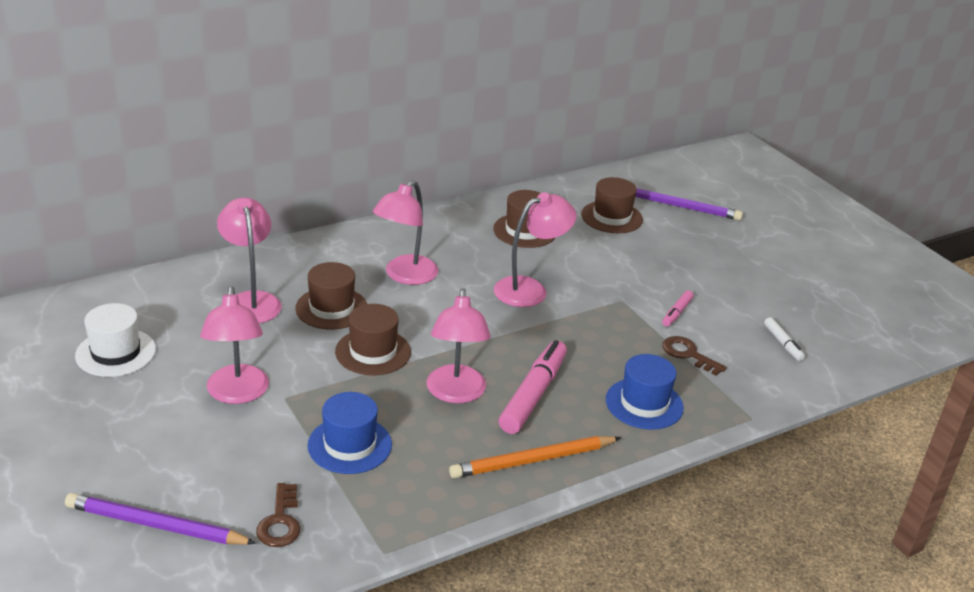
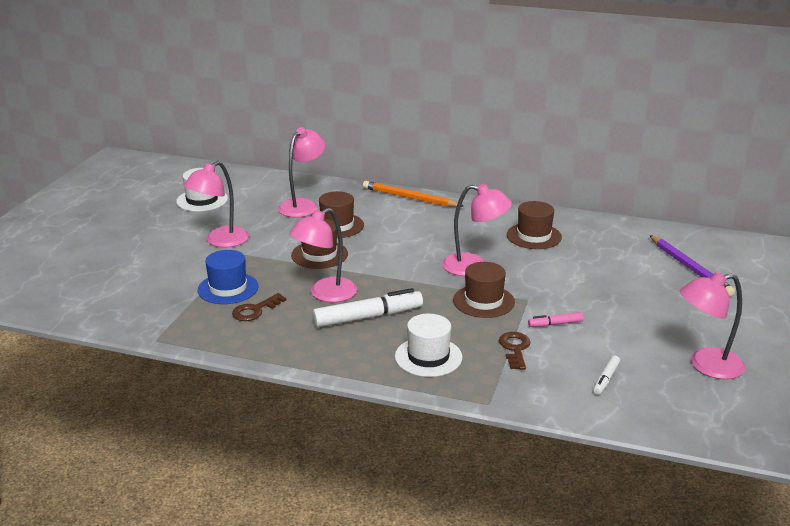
camera: 50 degrees right, 5 degrees down
purple pencil [65,493,257,545] -> none
brown key [256,483,300,547] -> brown key moved to [232,293,286,321]
pink lamp [373,180,438,285] -> pink lamp moved to [680,272,746,379]
orange pencil [449,436,621,478] -> orange pencil moved to [363,181,464,207]
pink marker [499,340,567,434] -> white marker [312,288,423,327]
brown hat [581,177,643,233] -> brown hat moved to [453,262,515,318]
blue hat [606,354,684,430] -> white hat [395,314,463,377]

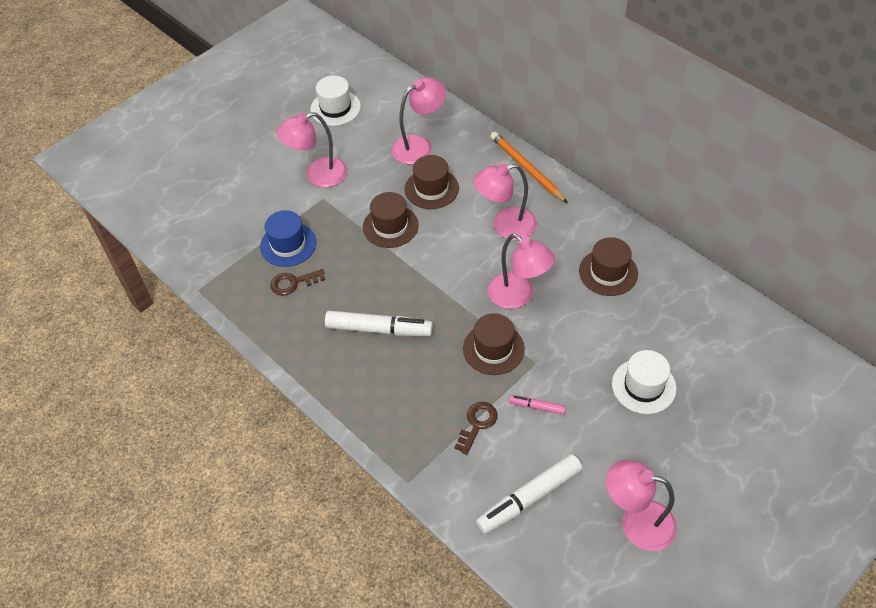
camera: 30 degrees right, 25 degrees up
pink lamp [289,208,357,302] -> pink lamp moved to [474,163,537,240]
white hat [395,314,463,377] -> white hat moved to [612,350,676,414]
white marker [593,355,620,395] -> white marker [476,454,582,534], size x2.01
purple pencil [649,235,735,296] -> none

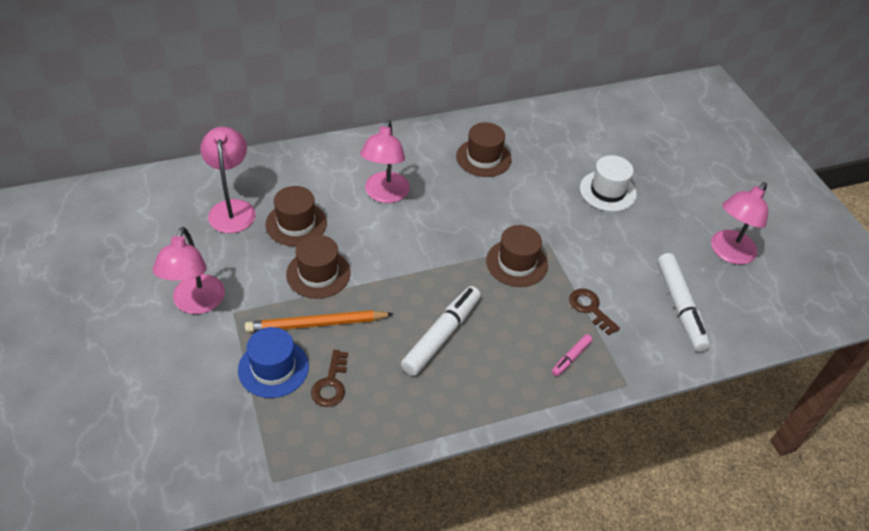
camera: 70 degrees left, 5 degrees down
white hat [310,76,361,126] -> none
pink lamp [488,234,555,309] -> none
orange pencil [490,132,568,203] -> orange pencil moved to [245,310,393,333]
pink marker [509,395,566,415] -> pink marker moved to [551,334,593,377]

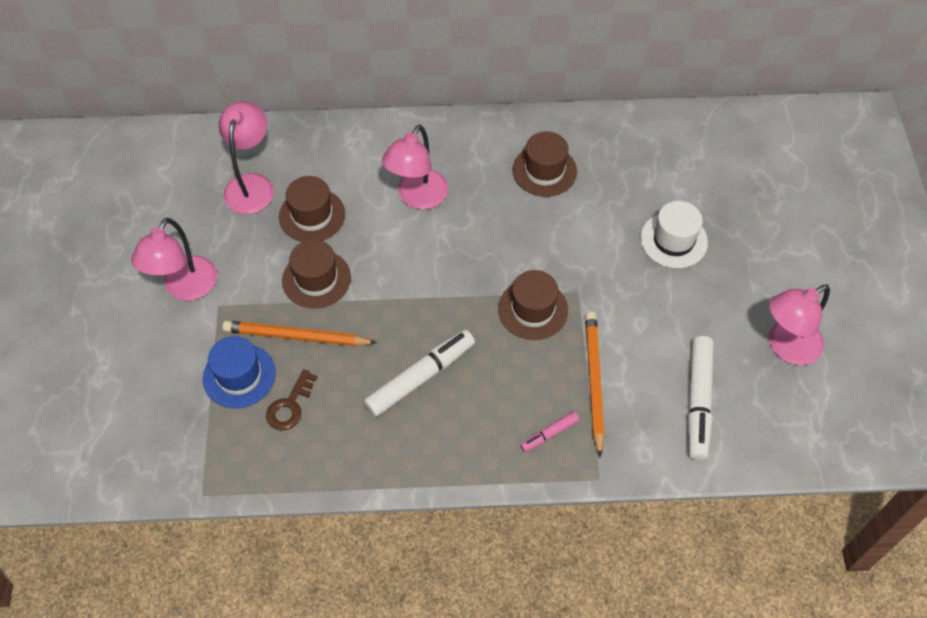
camera: 20 degrees right, 10 degrees up
brown key [569,288,620,335] -> orange pencil [585,312,605,457]

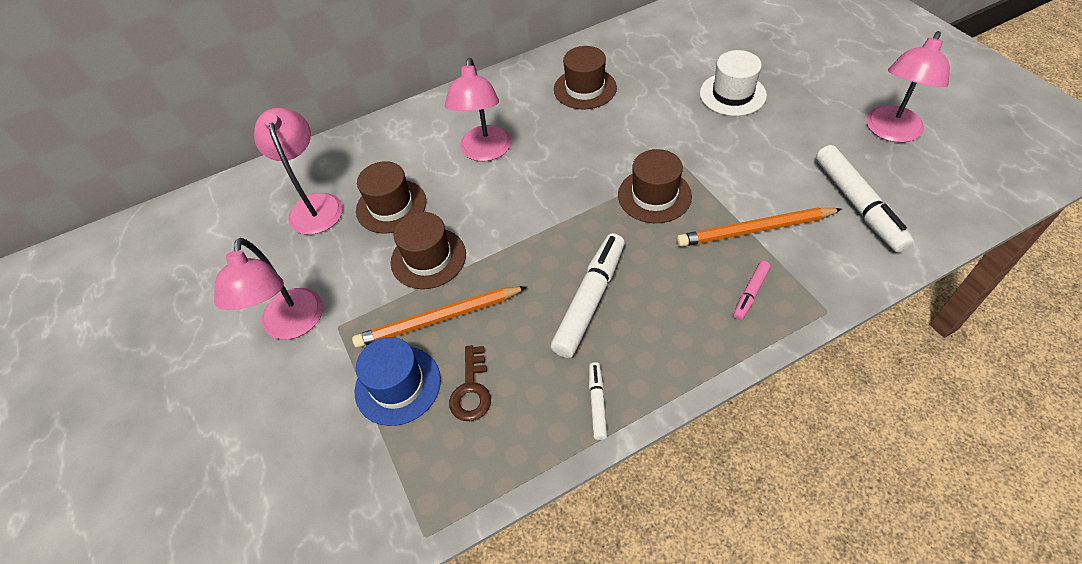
camera: 20 degrees left, 5 degrees down
orange pencil [585,312,605,457] -> orange pencil turned 75 degrees counterclockwise [677,207,842,247]
none -> white marker [589,362,607,440]

